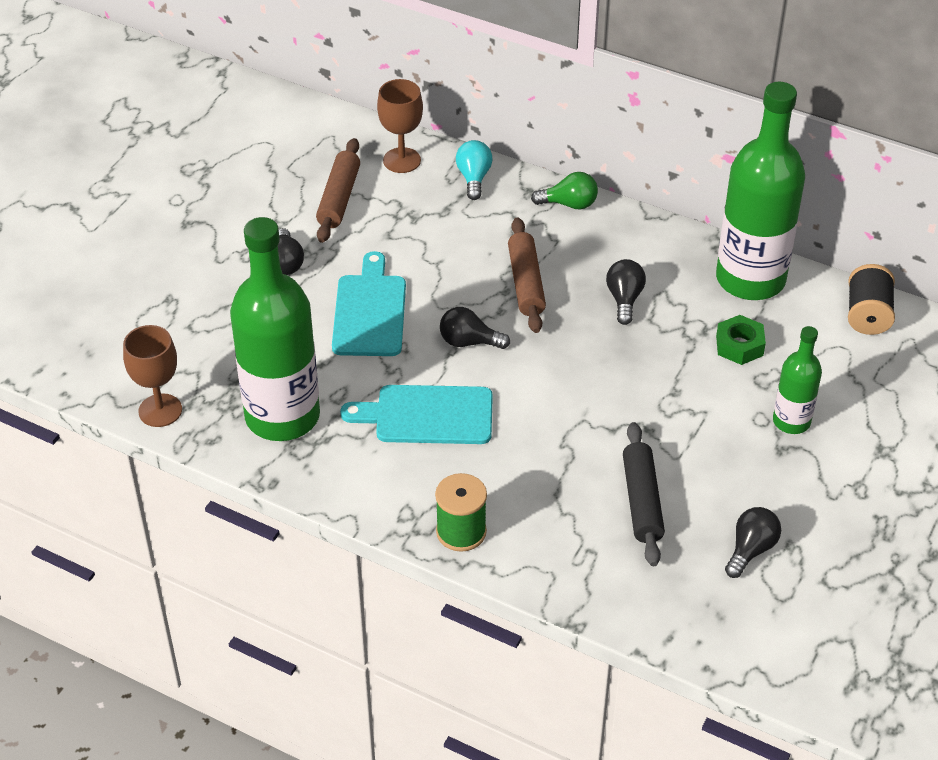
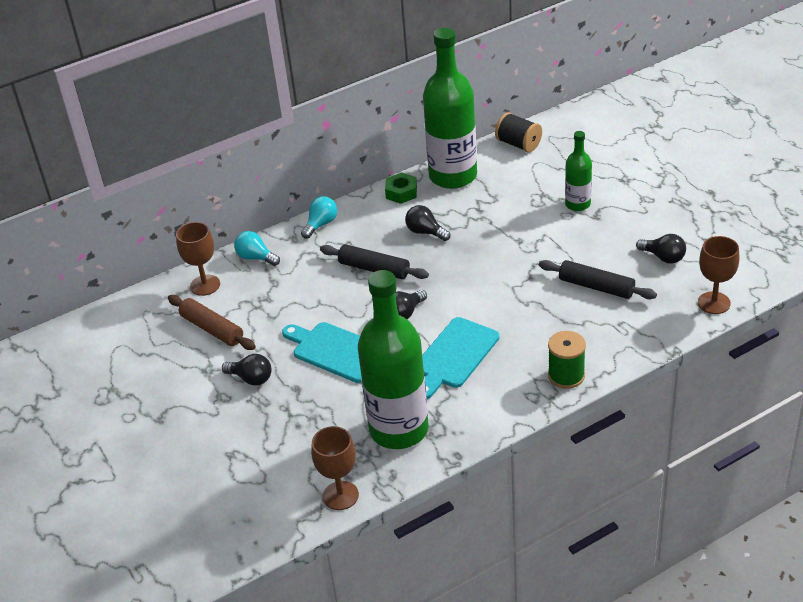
camera: 55 degrees left, 5 degrees down
brown rolling pin [508,218,546,333] -> black rolling pin [320,244,429,279]
green light bulb [531,172,598,209] -> turquoise light bulb [301,196,337,239]
green nut [716,315,766,365] -> green nut moved to [385,172,417,204]
black light bulb [725,507,781,578] -> black light bulb turned 150 degrees clockwise [636,234,686,264]
none -> brown goblet [698,236,740,314]

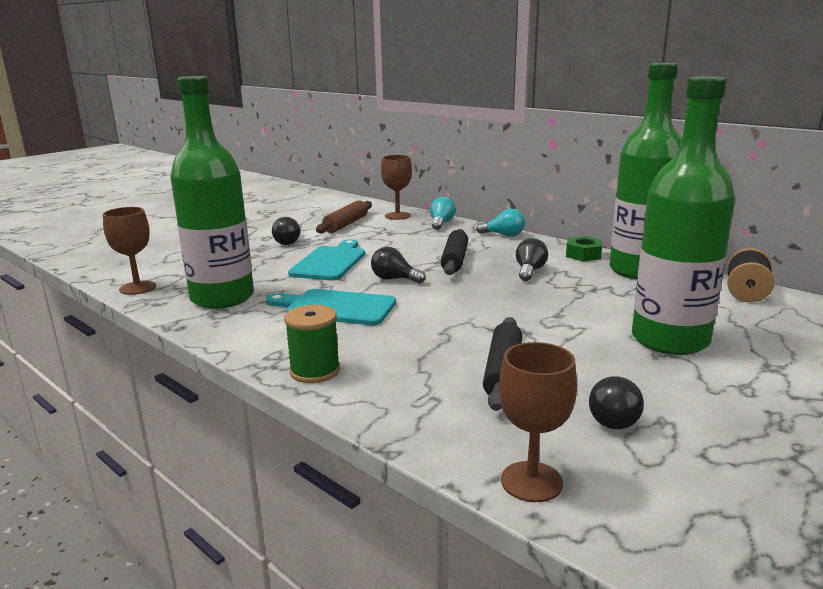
camera: 70 degrees right, 20 degrees down
green bottle [565,131,592,211] -> green bottle [632,76,735,355], size x1.98

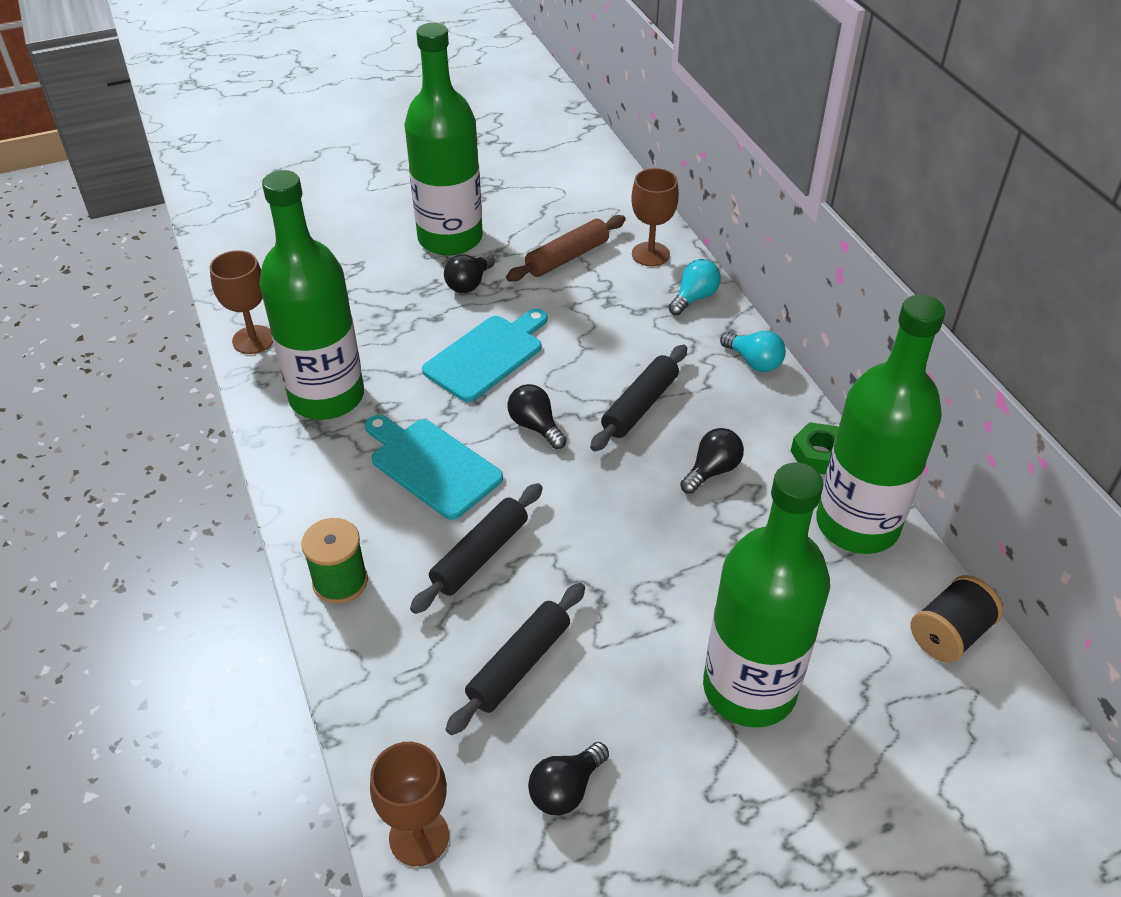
camera: 25 degrees right, 25 degrees up
none -> green bottle [404,23,483,256]
none -> black rolling pin [410,483,543,614]

